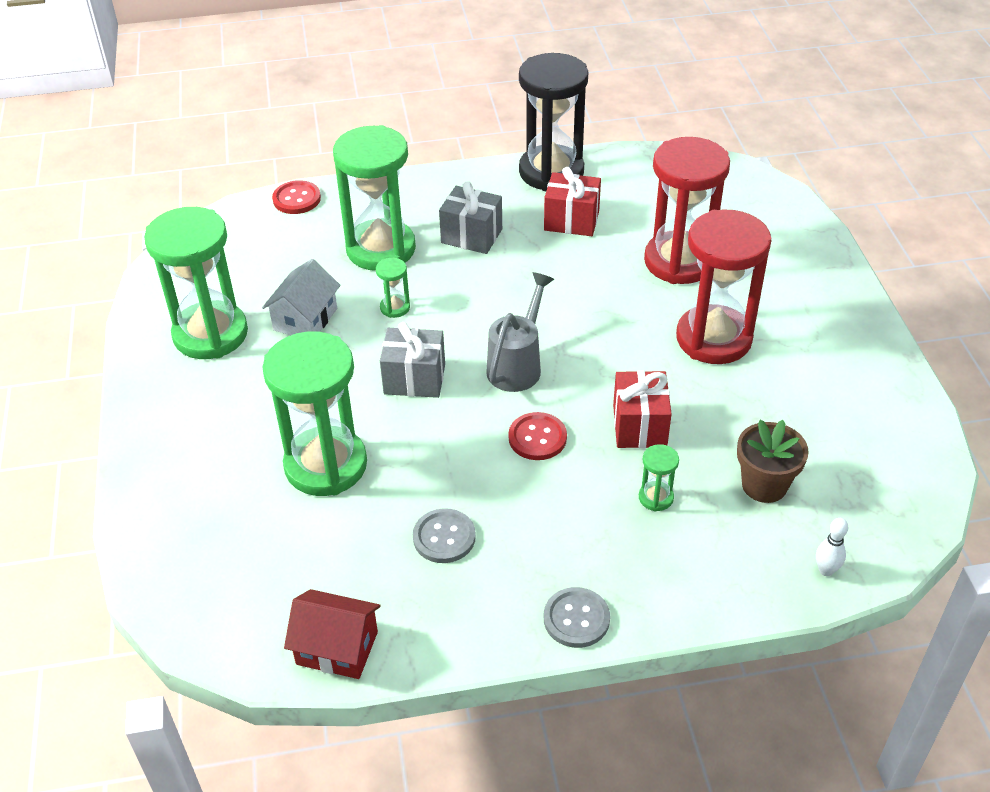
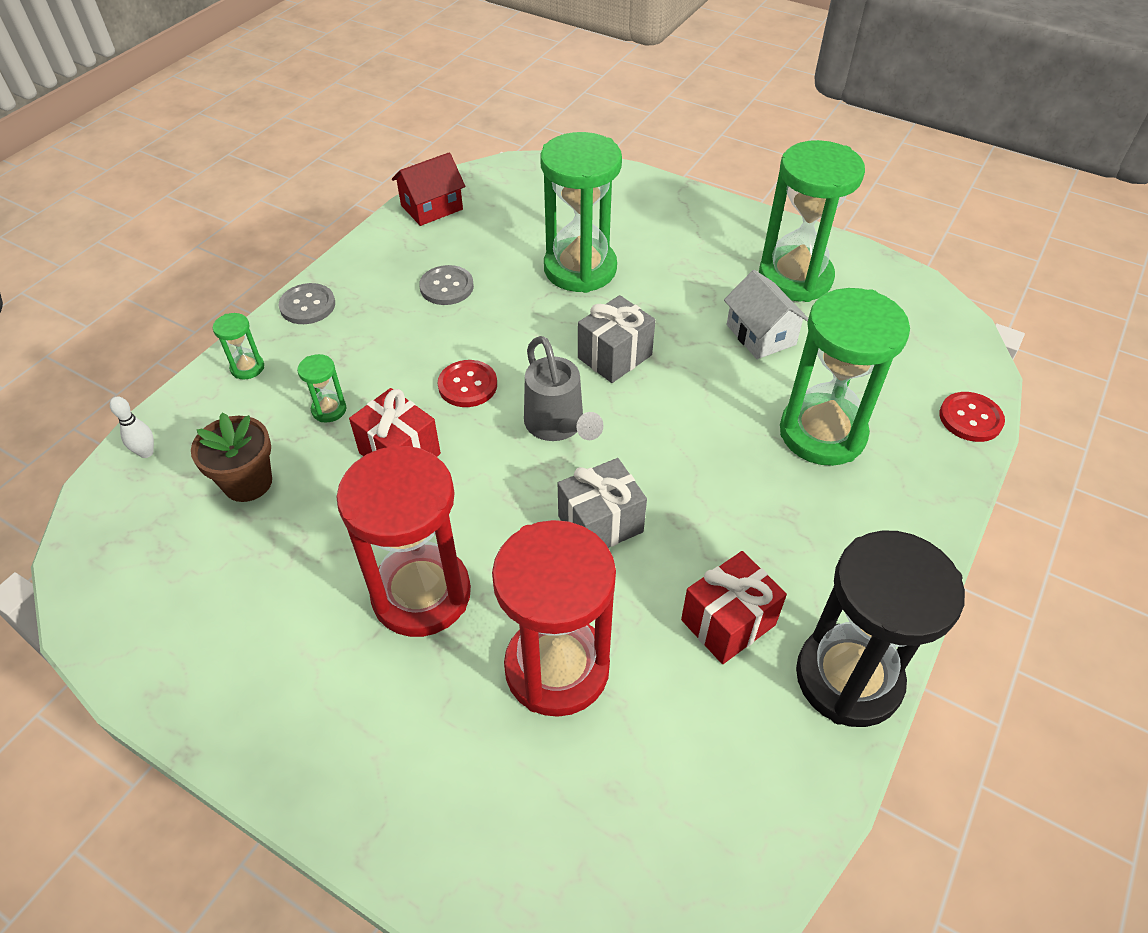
camera: 130 degrees right, 5 degrees up
green hourglass [376,258,410,318] -> green hourglass moved to [213,313,264,380]
grey gift [439,181,502,254] -> grey gift moved to [558,458,647,548]

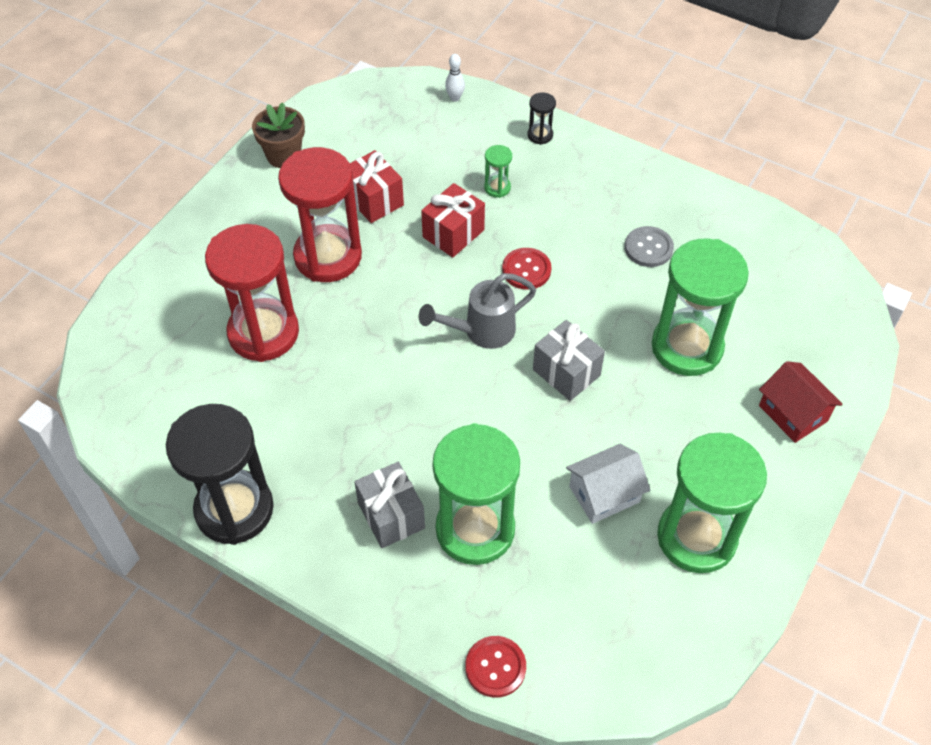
camera: 90 degrees right, 5 degrees up
brown flower pot [191,412,272,502] -> brown flower pot moved to [252,102,305,168]
green hourglass [213,313,264,380] -> black hourglass [527,92,556,145]
grey button [279,283,335,324] -> none
red house [392,152,465,226] -> red house moved to [759,361,843,443]
grey gift [558,458,647,548] -> grey gift moved to [354,462,425,548]
red gift [681,551,787,664] -> red gift moved to [350,150,404,223]

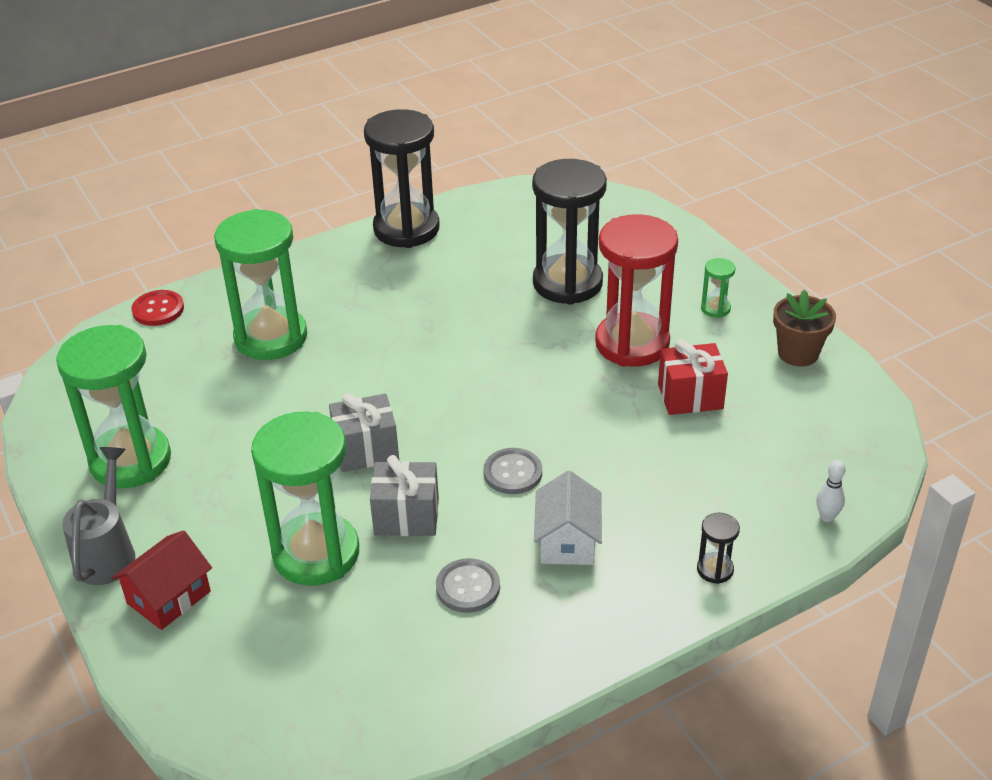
camera: 120 degrees right, 15 degrees down
red hourglass [205,224,299,362] -> black hourglass [532,159,607,305]
grey gift [354,462,425,548] -> grey gift moved to [370,455,439,536]
grey watering can [419,273,536,349] -> grey watering can moved to [62,447,135,585]
red gift [421,183,485,258] -> none
green hourglass [484,145,512,198] -> green hourglass moved to [701,258,736,318]
red button [502,248,551,290] -> grey button [483,448,542,494]
white house [566,444,650,524] -> white house moved to [534,471,602,565]
red house [759,361,843,443] -> red house turned 45 degrees counterclockwise [112,530,212,630]

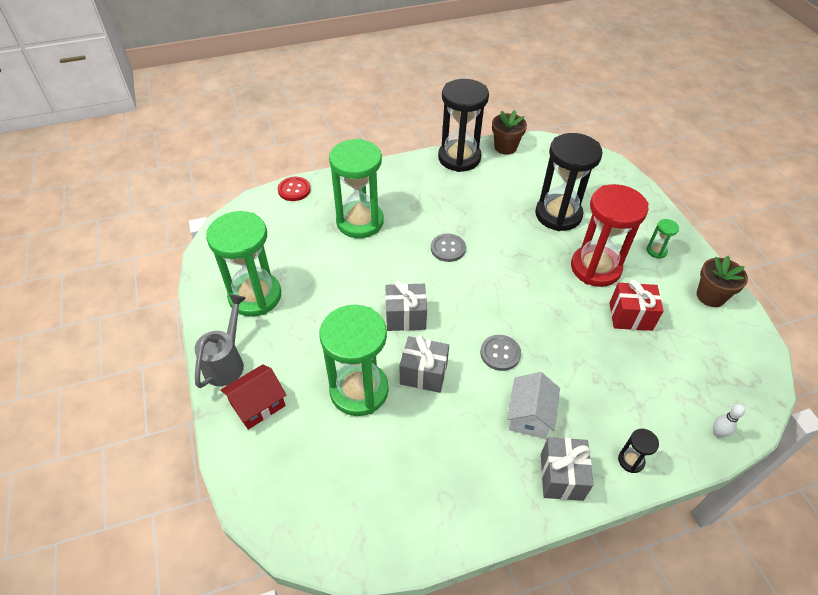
camera: 10 degrees right, 10 degrees up
grey button [436,558,500,613] -> grey button moved to [431,233,466,262]
none -> brown flower pot [492,110,527,155]
none -> grey gift [541,437,593,501]

